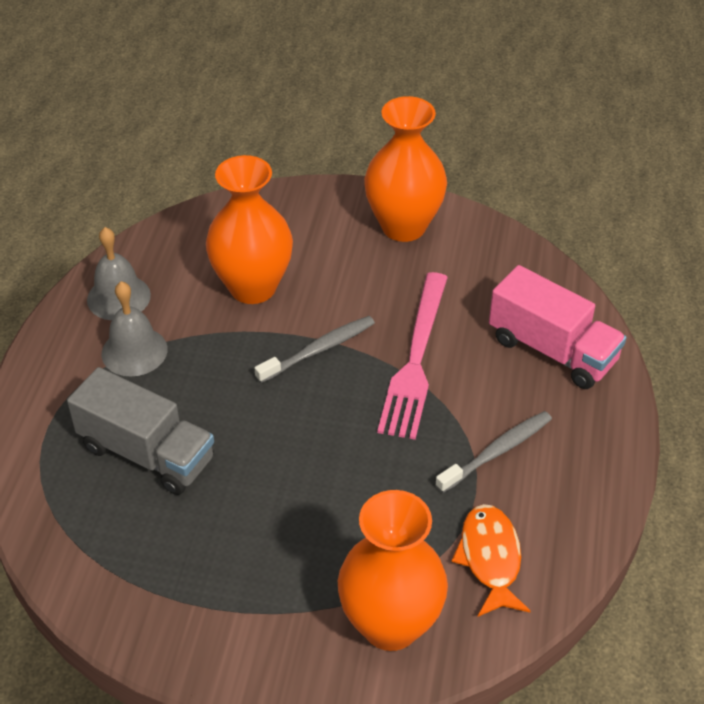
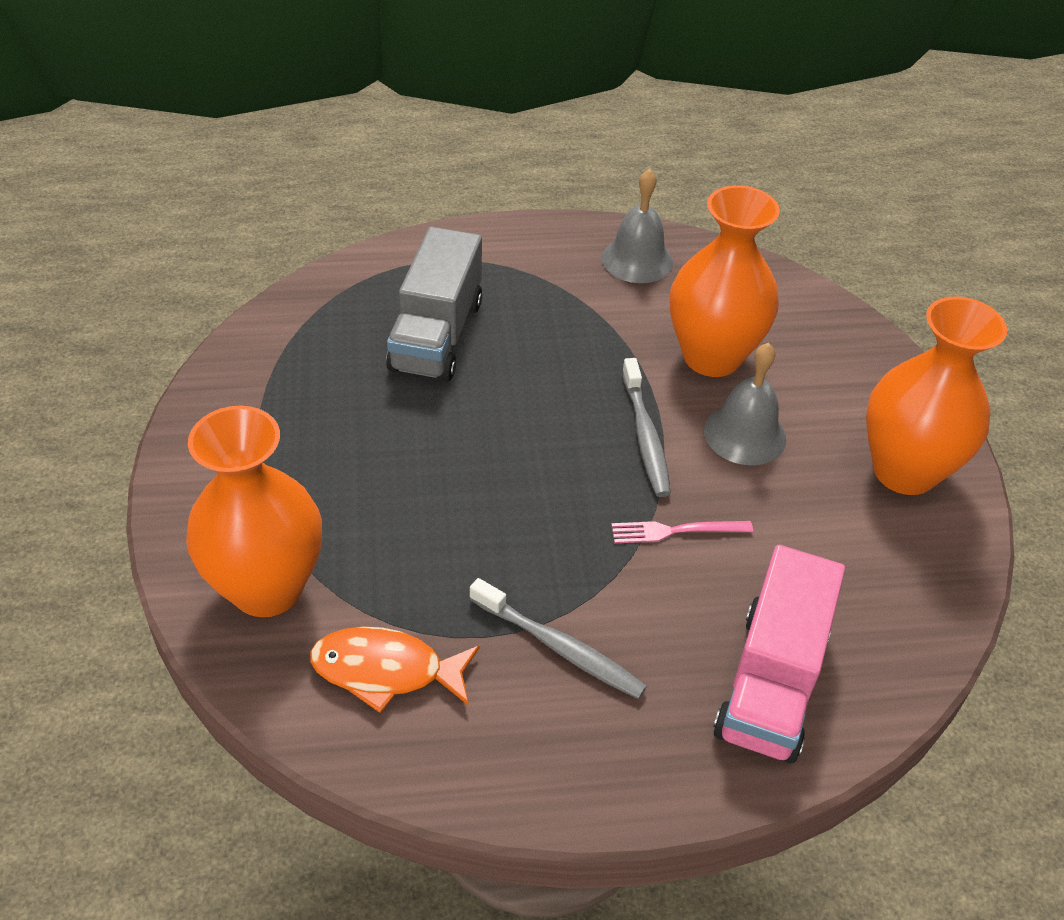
camera: 70 degrees right, 0 degrees up
grey bell [102,281,168,376] -> grey bell moved to [704,343,786,465]
grey toothbrush [255,316,375,383] -> grey toothbrush turned 45 degrees clockwise [622,358,671,497]
pink fork [377,272,448,440] -> pink fork [611,521,753,543], size x0.48
orange fish [451,504,530,617] -> orange fish turned 150 degrees counterclockwise [310,627,480,713]

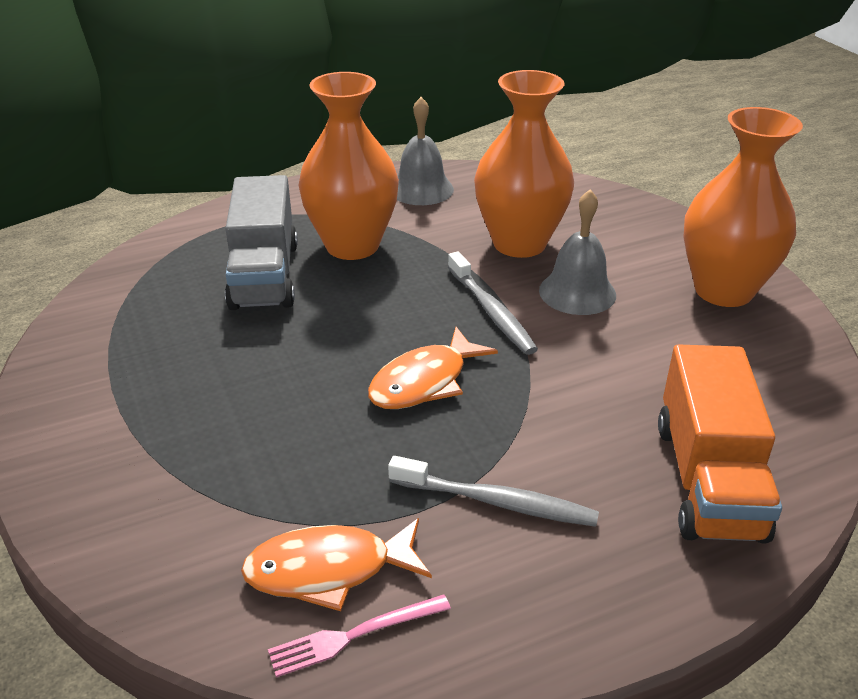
camera: 15 degrees left, 10 degrees down
orange vase [186,405,322,617] -> orange vase moved to [299,72,399,260]
pink fork [611,521,753,543] -> pink fork moved to [268,594,451,677]
pink truck [713,545,845,763] -> orange truck [658,344,782,544]
none -> orange fish [368,327,498,409]

